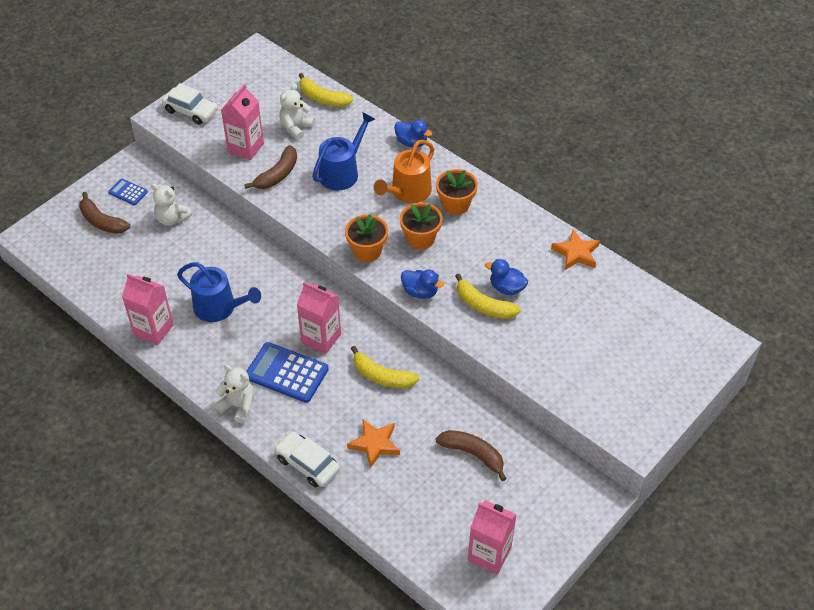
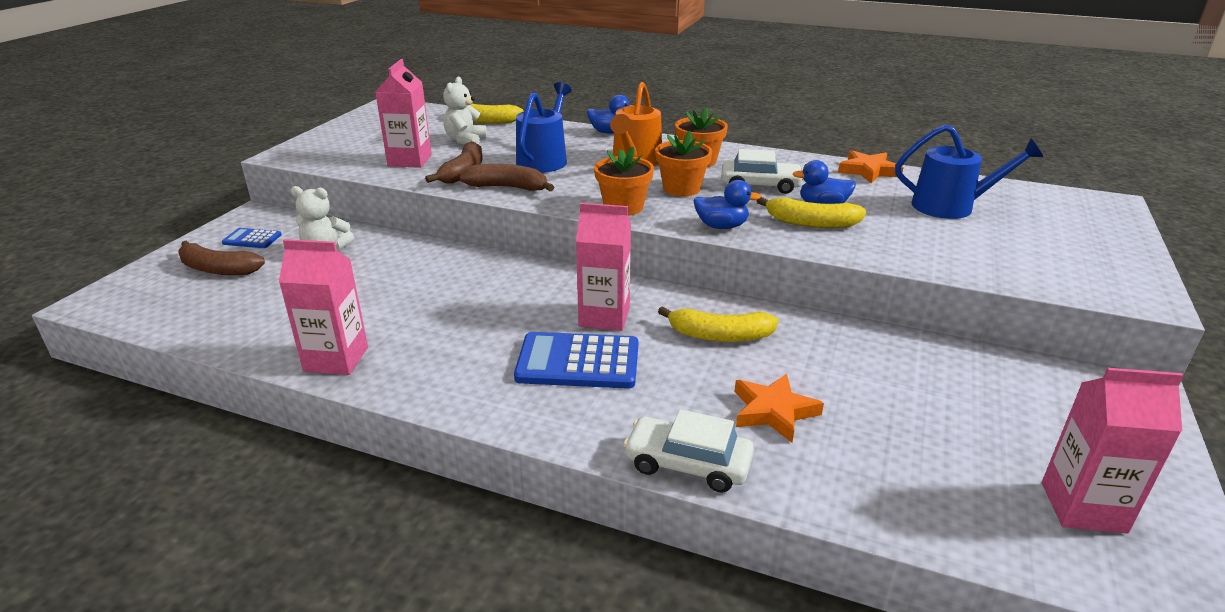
camera: 20 degrees left, 20 degrees down
white car [162,83,218,125] -> white car moved to [721,149,804,194]
blue watering can [177,262,261,322] -> blue watering can moved to [895,124,1043,219]
white teddy bear [215,364,255,424] -> none
brown banana [436,430,507,481] -> brown banana moved to [459,164,554,191]

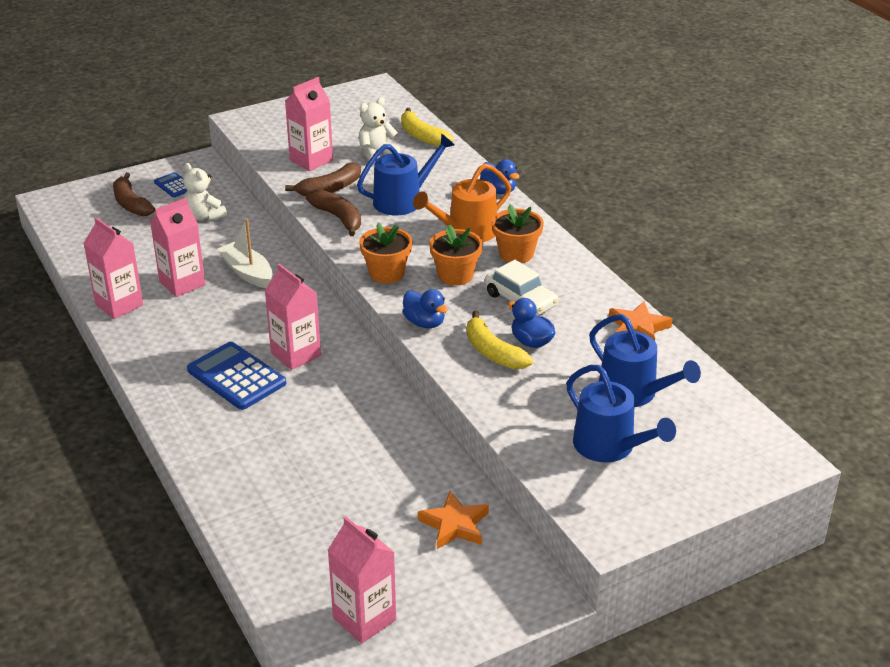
camera: 40 degrees right, 5 degrees up
white car [623,409,754,493] -> none
yellow banana [658,306,779,342] -> none
orange star [735,374,824,443] -> orange star moved to [418,491,489,549]
none -> pink carton [150,198,206,297]
none -> white boat [218,219,273,288]
none -> blue watering can [566,365,676,462]

